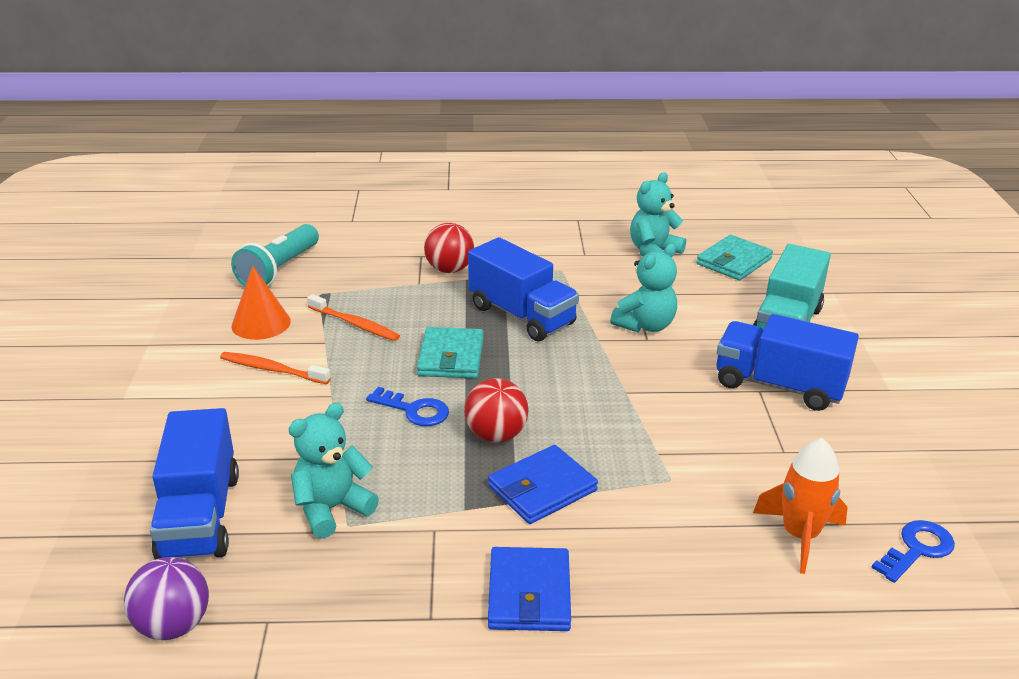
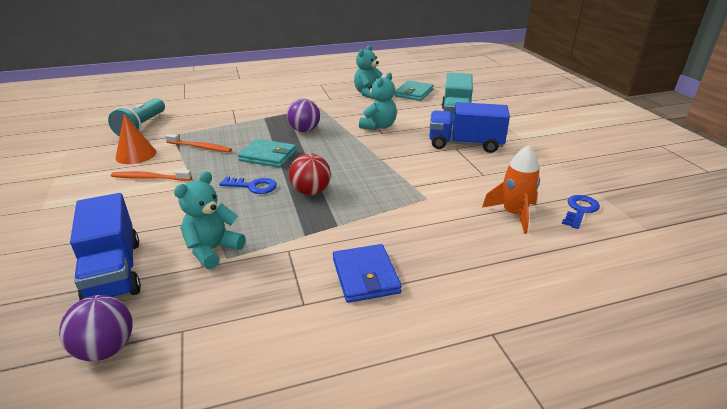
camera: 15 degrees left, 0 degrees up
turquoise wallet [417,327,484,378] -> turquoise wallet turned 60 degrees counterclockwise [238,139,297,168]
red ball [424,223,474,273] -> none
blue truck [468,237,579,341] -> purple ball [287,99,320,132]
blue wallet [488,445,598,524] -> none

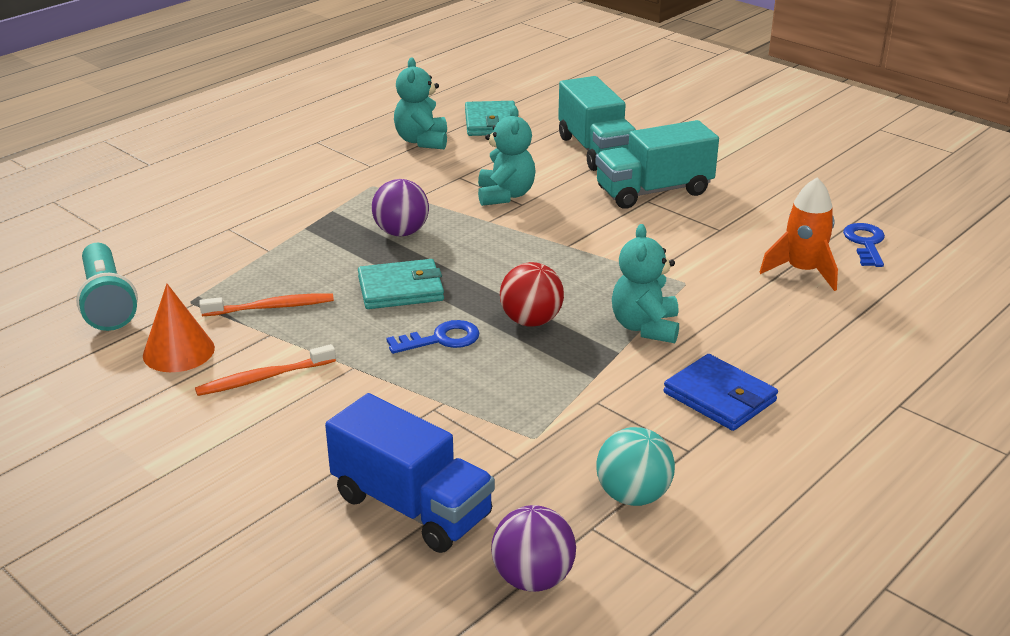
camera: 30 degrees left, 0 degrees up
turquoise teddy bear [174,171,246,269] -> turquoise teddy bear moved to [612,224,679,343]
blue truck [429,102,510,153] -> turquoise truck [595,120,719,209]
none -> turquoise ball [596,427,675,506]

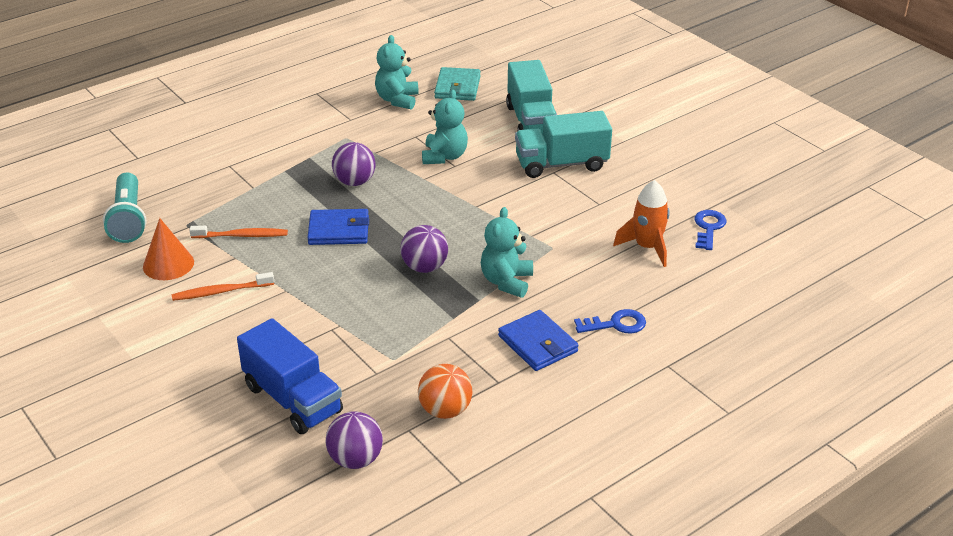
camera: 10 degrees right, 5 degrees up
turquoise wallet [358,259,444,309] -> blue wallet [307,209,369,245]
blue key [387,320,479,354] -> blue key moved to [574,309,646,334]
red ball [500,262,564,327] -> purple ball [400,225,448,273]
turquoise ball [596,427,675,506] -> orange ball [418,364,472,419]

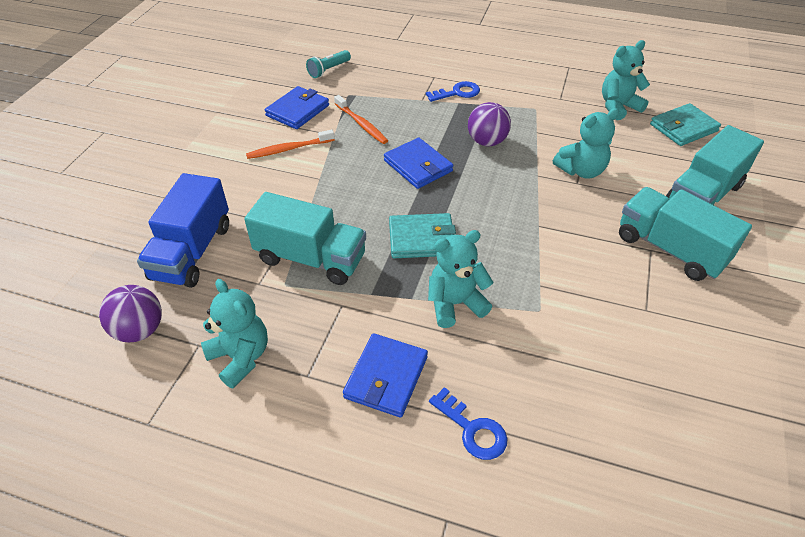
camera: 55 degrees right, 10 degrees up
turquoise flashlight [103,172,146,243] -> turquoise flashlight [306,50,351,78], size x0.61
orange cone [143,218,194,280] -> blue wallet [265,86,329,129]
orange toothbrush [172,272,274,301] -> orange toothbrush turned 60 degrees counterclockwise [246,129,335,159]
purple ball [400,225,448,273] -> turquoise wallet [389,213,456,258]
orange ball [418,364,472,419] -> turquoise teddy bear [201,279,268,388]
orange rocket [613,180,670,267] -> none
blue key [694,210,726,250] -> blue key moved to [426,81,480,102]
none -> turquoise truck [244,192,366,285]

